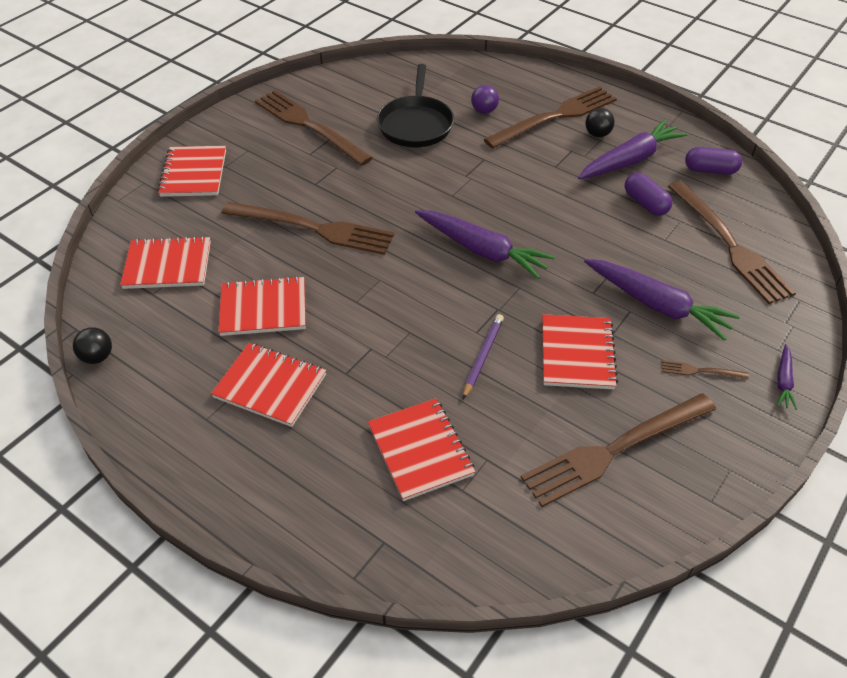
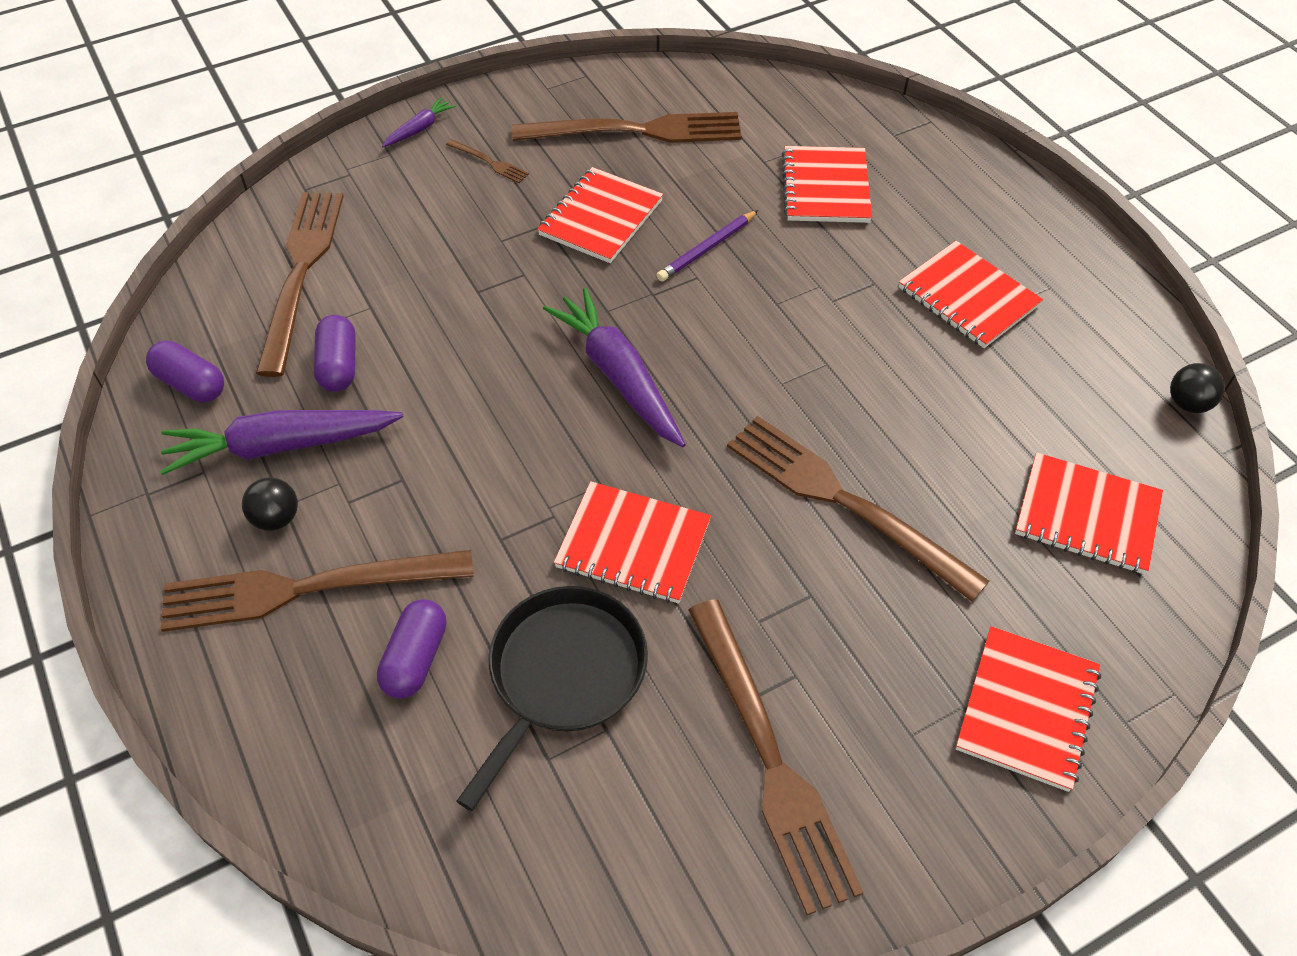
camera: 155 degrees left, 5 degrees up
red notebook [218,276,306,336] -> red notebook moved to [554,481,711,604]
purple ball [471,85,499,114] -> purple capsule [377,599,446,699]
purple carrot [584,259,740,341] -> none

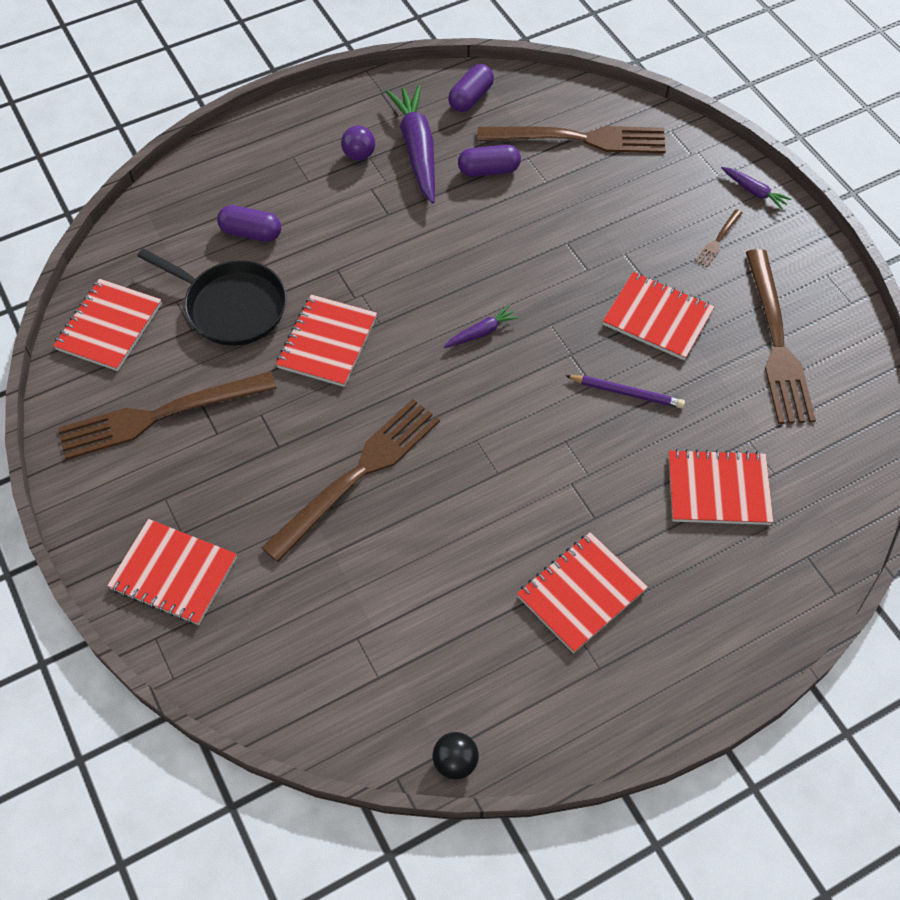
camera: 90 degrees right, 5 degrees up
brown fork [161,550,474,632] -> none
black ball [242,477,298,531] -> purple ball [341,125,375,161]
purple carrot [543,288,686,447] -> purple carrot [444,305,519,348], size x0.48
purple pencil [657,210,758,282] -> purple pencil turned 150 degrees clockwise [565,375,685,409]
red notebook [1015,452,1163,574] -> red notebook moved to [53,279,162,371]

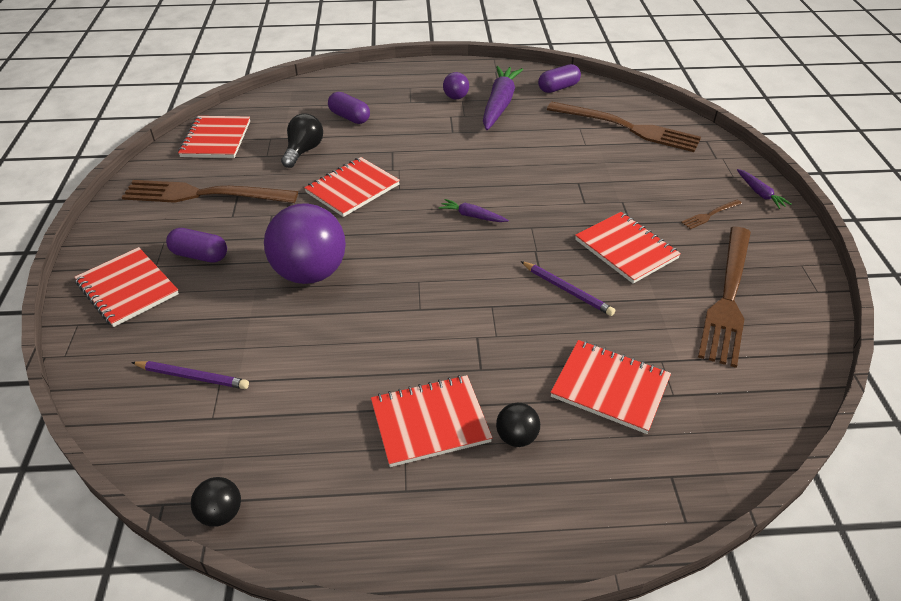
camera: 25 degrees right, 15 degrees down
red notebook [53,279,162,371] -> red notebook turned 45 degrees counterclockwise [178,116,250,158]
black pan [137,248,287,346] -> black light bulb [281,113,323,168]
brown fork [261,399,440,562] -> purple ball [264,203,346,284]
purple carrot [444,305,519,348] -> purple carrot turned 150 degrees counterclockwise [439,199,509,222]
purple capsule [458,145,521,177] -> purple capsule moved to [166,228,227,263]
none -> purple pencil [131,361,249,389]
none -> black ball [496,403,540,447]

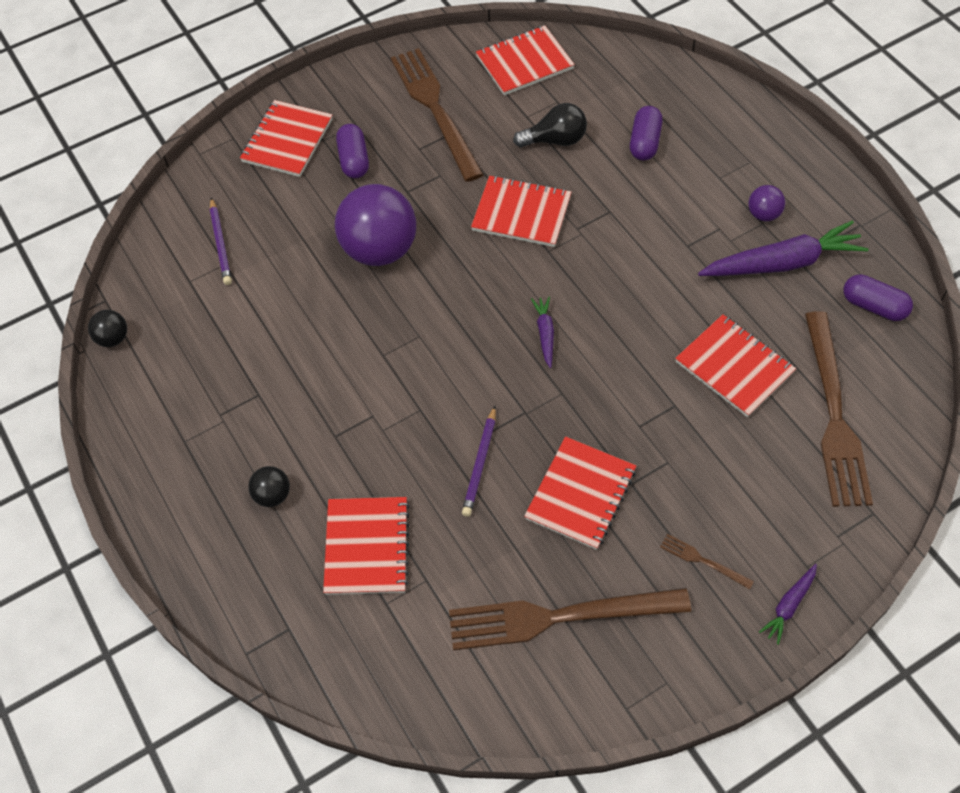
camera: 65 degrees right, 15 degrees up
red notebook [371,375,493,467] -> red notebook moved to [675,314,796,417]

